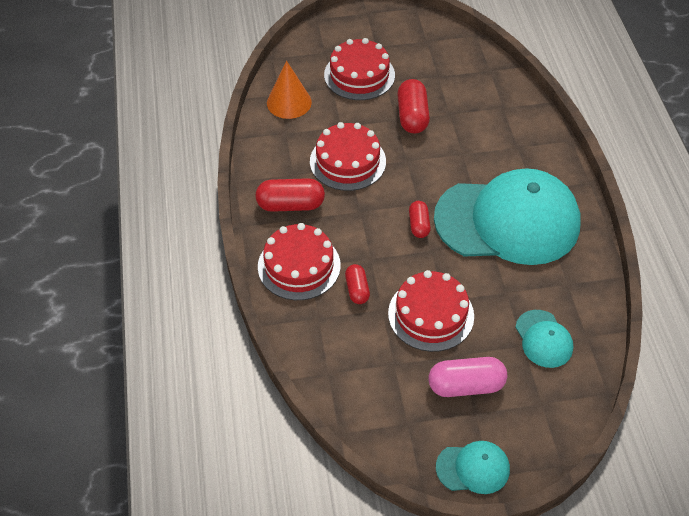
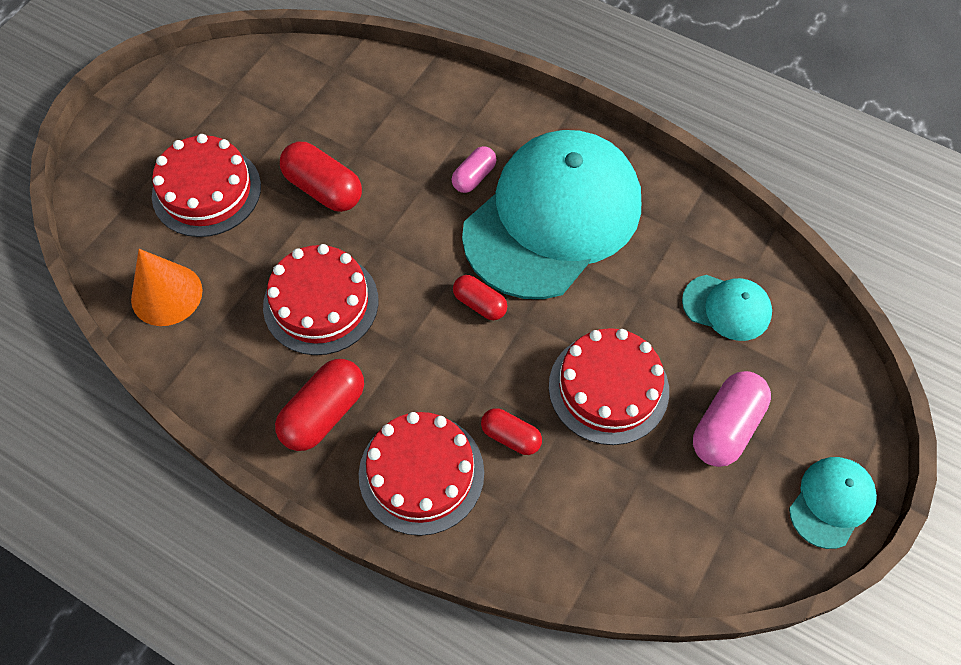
camera: 50 degrees left, 10 degrees up
none -> pink capsule [452,146,497,193]

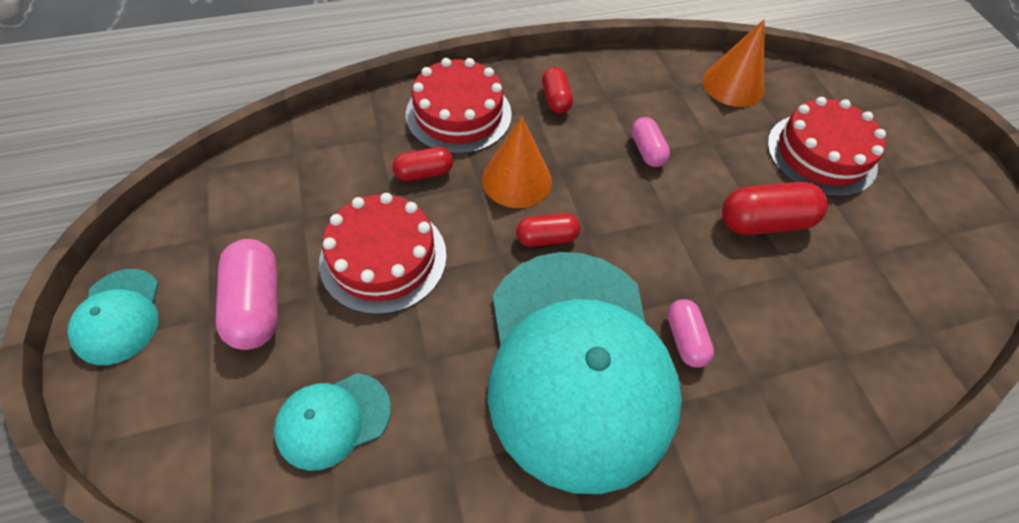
camera: 130 degrees right, 5 degrees down
red cake [263,244,378,355] -> pink capsule [631,117,670,167]
red capsule [275,359,364,451] -> red capsule [542,67,573,114], size x0.61
none -> orange cone [482,116,552,208]

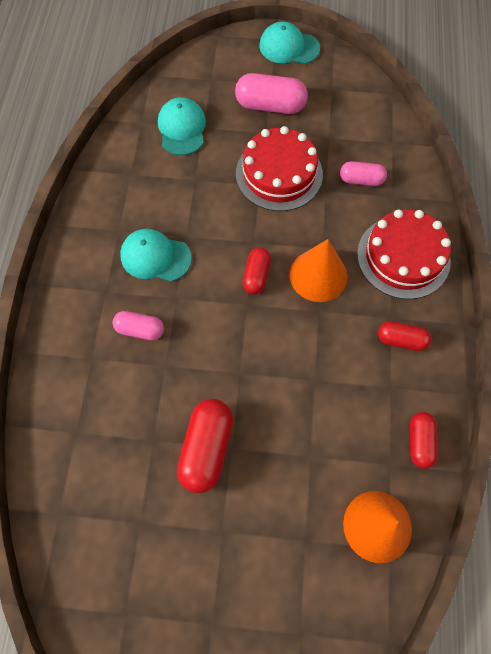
camera: 115 degrees right, 10 degrees up
red capsule [392,147,453,181] -> red capsule moved to [410,412,438,469]
turquoise cap [488,252,682,494] -> turquoise cap [120,229,192,282], size x0.43
pink capsule [631,117,670,167] -> pink capsule moved to [340,161,387,186]
red cake [767,97,886,197] -> none

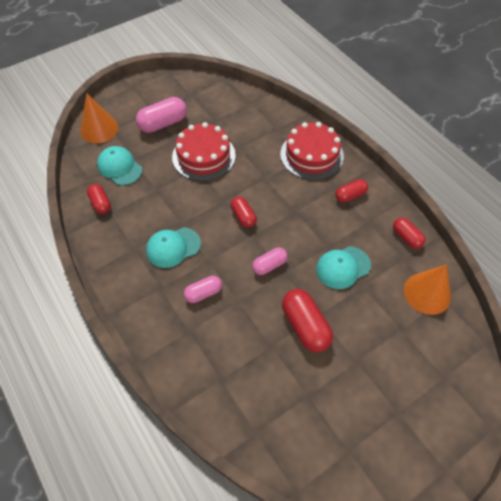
camera: 40 degrees left, 10 degrees down
turquoise cap [259,21,320,64] -> turquoise cap moved to [316,246,371,289]
orange cone [290,239,347,302] -> orange cone moved to [80,93,118,144]
pink capsule [340,161,387,186] -> pink capsule moved to [252,247,288,275]
none -> red capsule [87,184,111,214]

